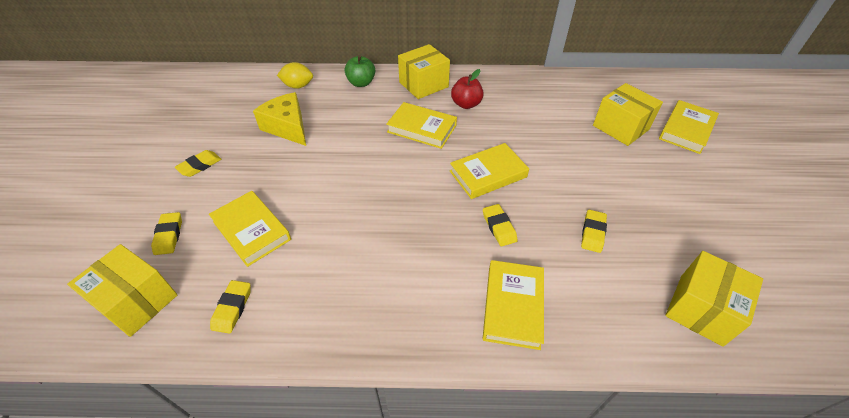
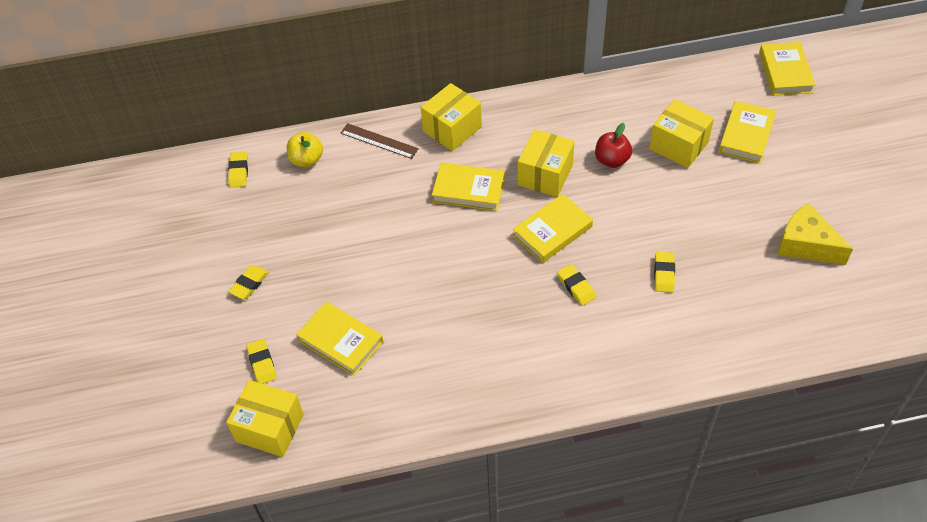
camera: 10 degrees left, 5 degrees up
yellow eraser [210,280,251,334] -> yellow eraser moved to [228,152,248,188]
yellow cheese [253,92,306,146] -> yellow cheese moved to [778,203,853,265]
yellow lemon [277,62,313,89] -> yellow apple [287,132,323,167]
green apple [345,55,375,87] -> brown ruler [341,123,419,159]
red apple [451,69,484,109] -> red apple moved to [595,123,632,168]
yellow book [482,260,544,350] -> yellow book moved to [759,42,815,96]
yellow box [665,251,763,347] -> yellow box moved to [518,129,575,197]

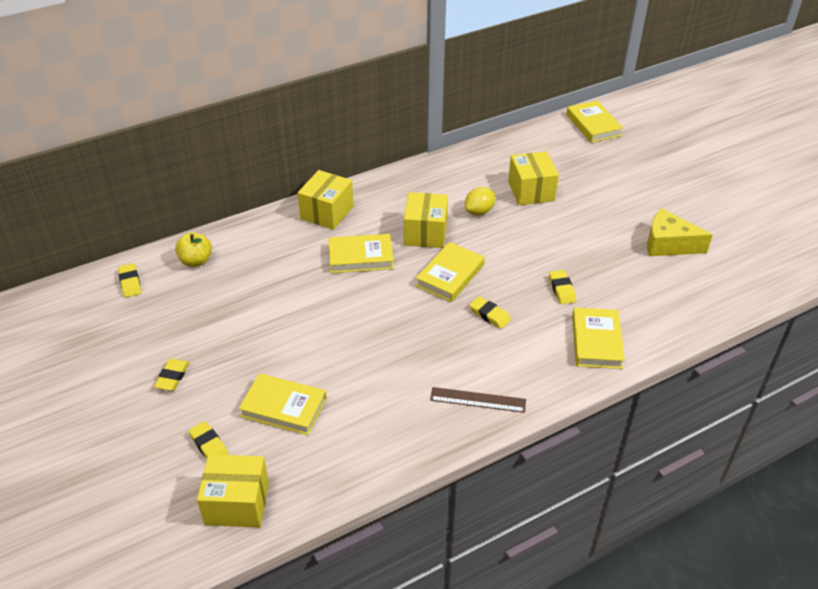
camera: 20 degrees left, 10 degrees down
brown ruler [341,123,419,159] -> brown ruler moved to [430,387,526,413]
red apple [595,123,632,168] -> yellow lemon [465,187,495,215]
yellow box [649,99,714,168] -> yellow box turned 60 degrees clockwise [508,151,559,205]
yellow book [719,101,776,164] -> yellow book moved to [572,308,625,369]

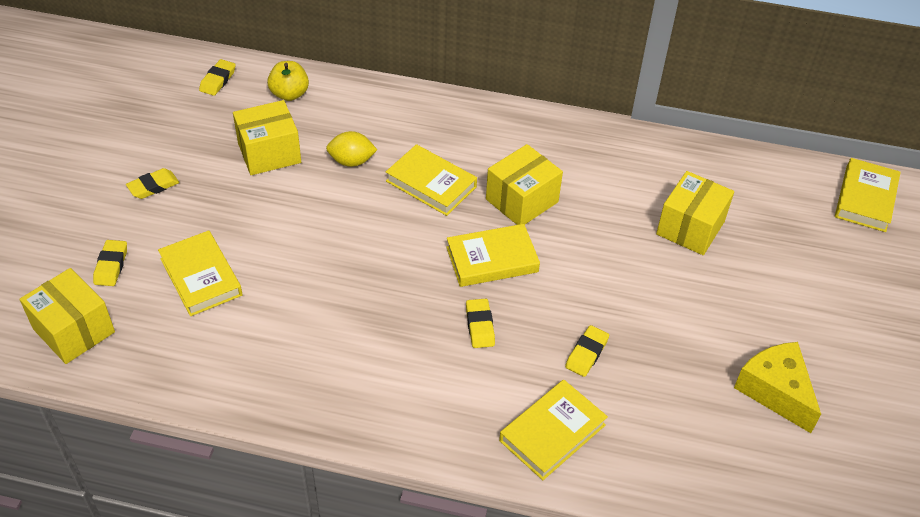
camera: 40 degrees right, 5 degrees up
yellow box [298,170,354,230] -> yellow box moved to [233,100,301,175]
brown ruler [430,387,526,413] -> none
yellow lemon [465,187,495,215] -> yellow lemon moved to [326,131,377,167]

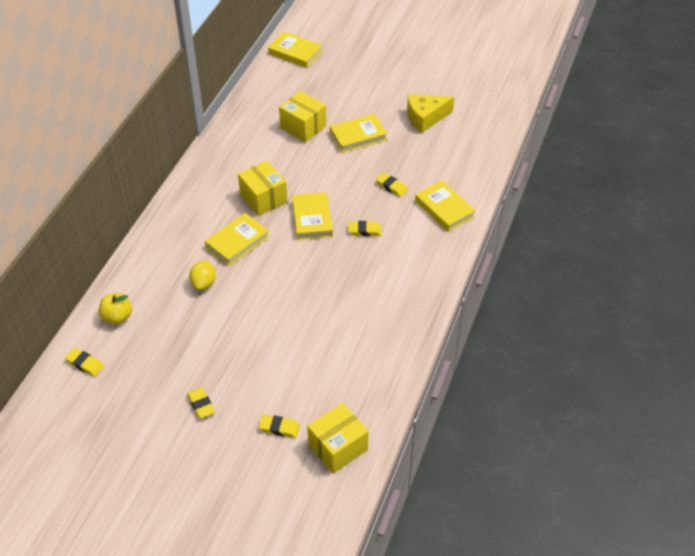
camera: 80 degrees left, 0 degrees up
yellow book [158,230,243,316] -> yellow book moved to [330,114,388,153]
yellow box [233,100,301,175] -> none

